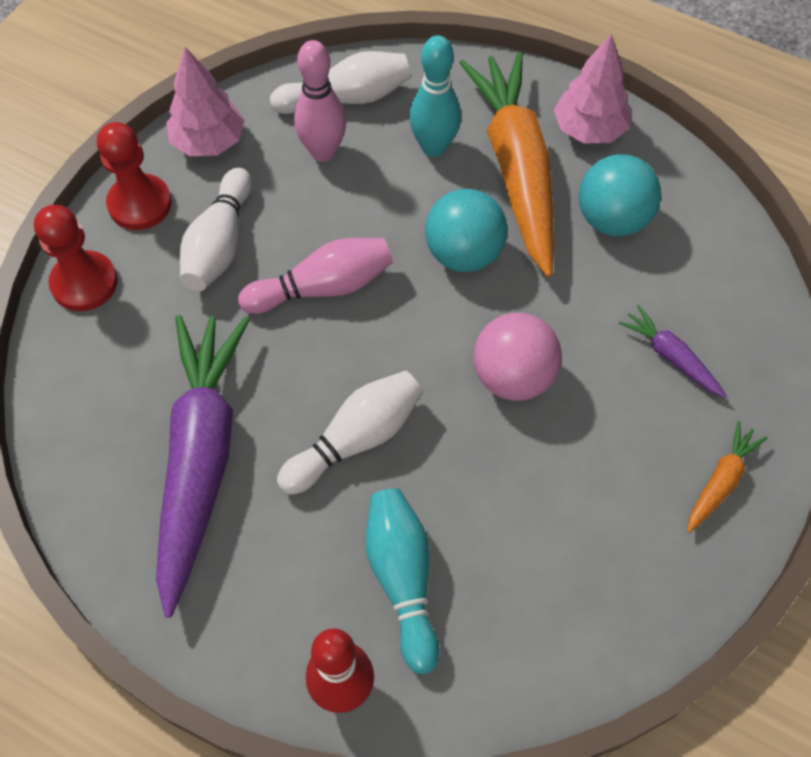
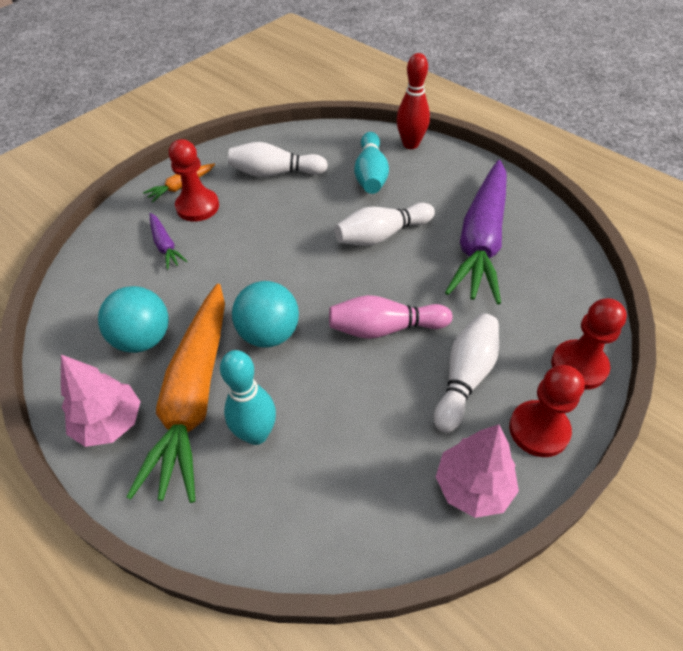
camera: 165 degrees left, 10 degrees down
white bowling pin [270,51,411,114] -> white bowling pin moved to [228,142,328,177]
pink bowling pin [294,40,346,162] -> none
pink ball [474,313,562,401] -> none
none -> red pawn [169,139,219,222]

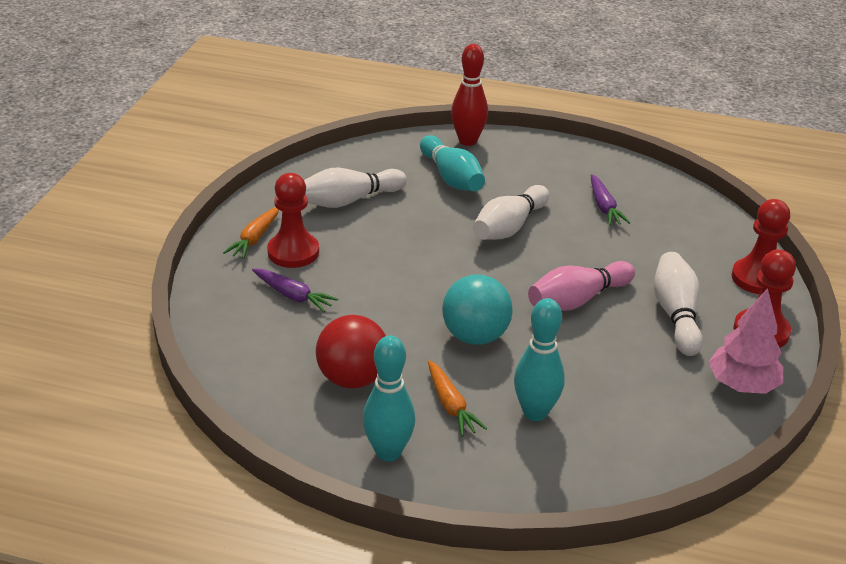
camera: 30 degrees left, 15 degrees down
pink tree [61,355,141,447] -> turquoise bowling pin [363,335,415,461]
turquoise ball [98,286,169,353] -> red ball [316,315,386,389]
orange carrot [126,284,225,503] -> orange carrot [428,360,487,437], size x0.42
purple carrot [445,160,507,305] -> purple carrot [591,174,630,226], size x0.42

